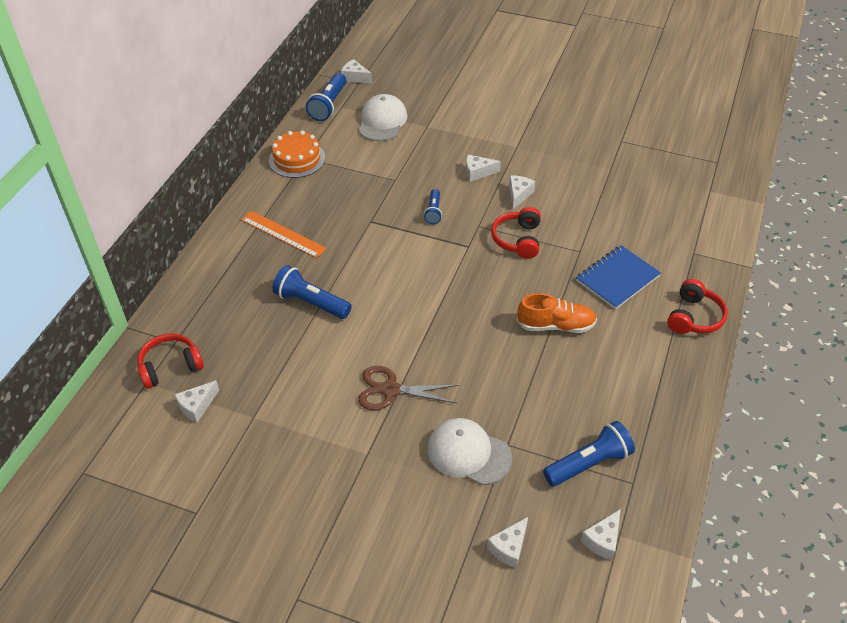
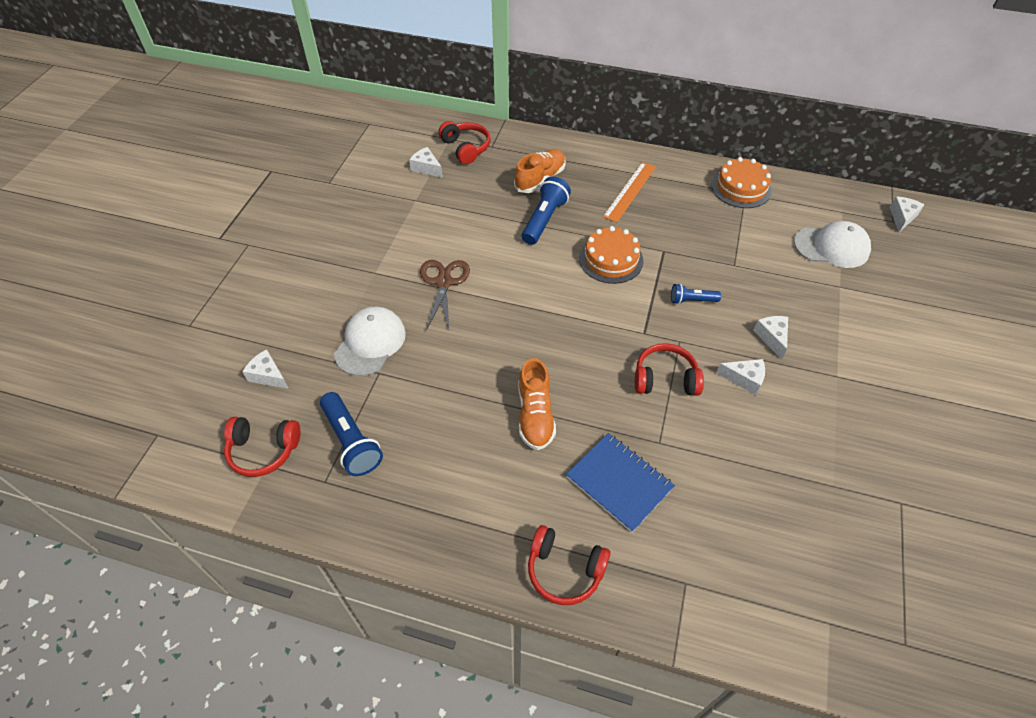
camera: 85 degrees right, 5 degrees up
blue flashlight [306,73,346,121] -> none
white cheese [581,509,621,560] -> red headphones [224,417,301,477]
none -> orange shoe [514,149,566,193]
none -> orange cake [579,226,644,284]

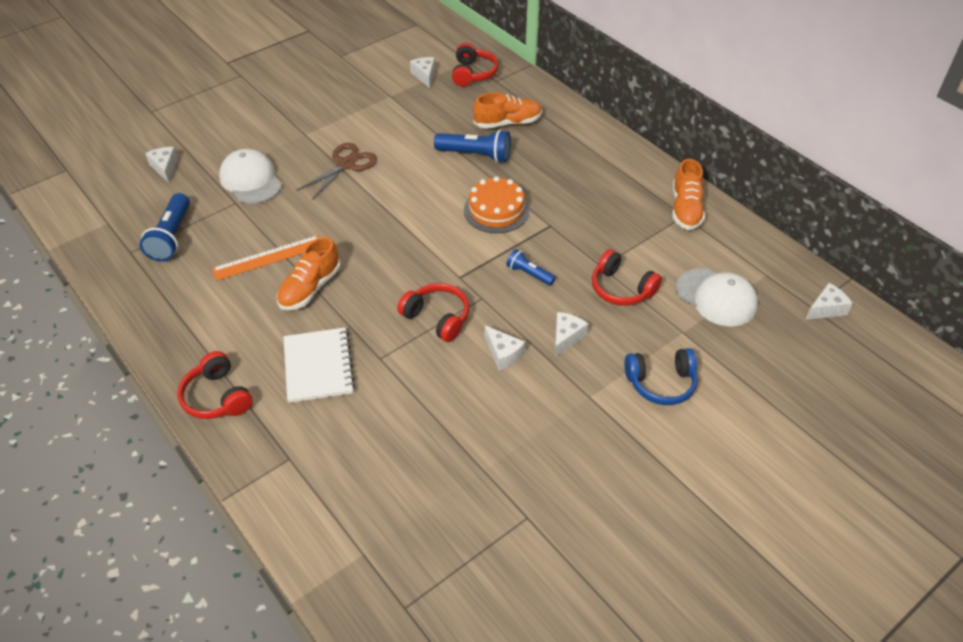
camera: 35 degrees right, 5 degrees down
red headphones [224,417,301,477] -> red headphones moved to [592,249,662,306]
white cap [334,307,406,376] -> white cap turned 90 degrees counterclockwise [219,149,282,204]
blue flashlight [522,176,571,245] -> blue flashlight turned 45 degrees clockwise [434,130,511,163]
blue notebook [566,433,675,532] -> white notebook [283,328,355,403]
orange ruler [603,162,656,223] -> orange ruler moved to [212,235,320,281]
orange cake [712,157,772,208] -> orange shoe [672,159,705,230]
none -> blue headphones [624,348,698,405]

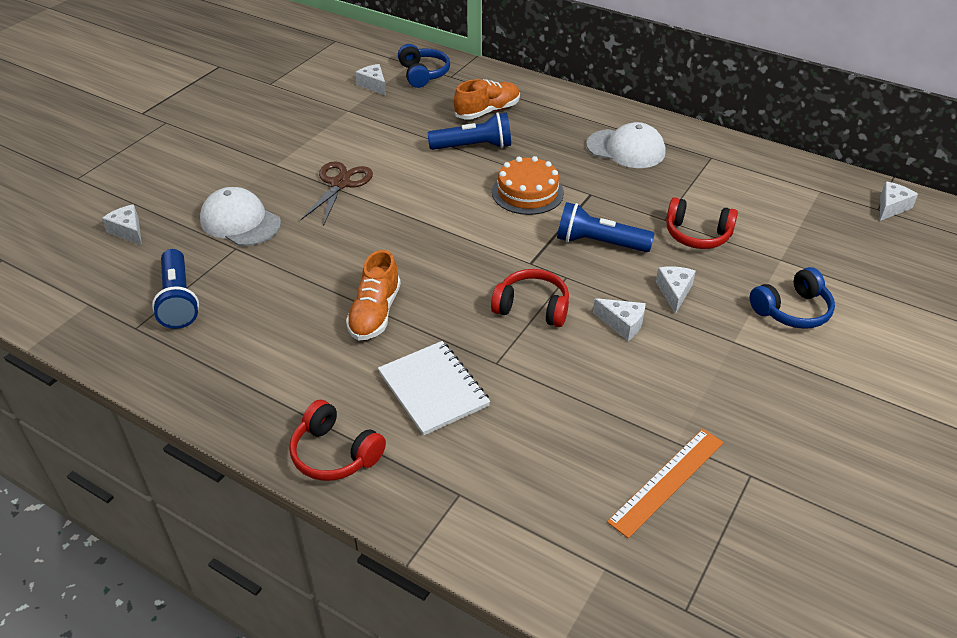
camera: 20 degrees left, 5 degrees down
orange ruler [212,235,320,281] -> orange ruler moved to [607,429,724,538]
red headphones [452,43,498,87] -> blue headphones [398,44,450,88]
blue flashlight [506,249,556,286] -> blue flashlight [557,202,654,252], size x1.71
orange shoe [672,159,705,230] -> none
white cap [676,268,758,327] -> white cap moved to [586,122,665,168]

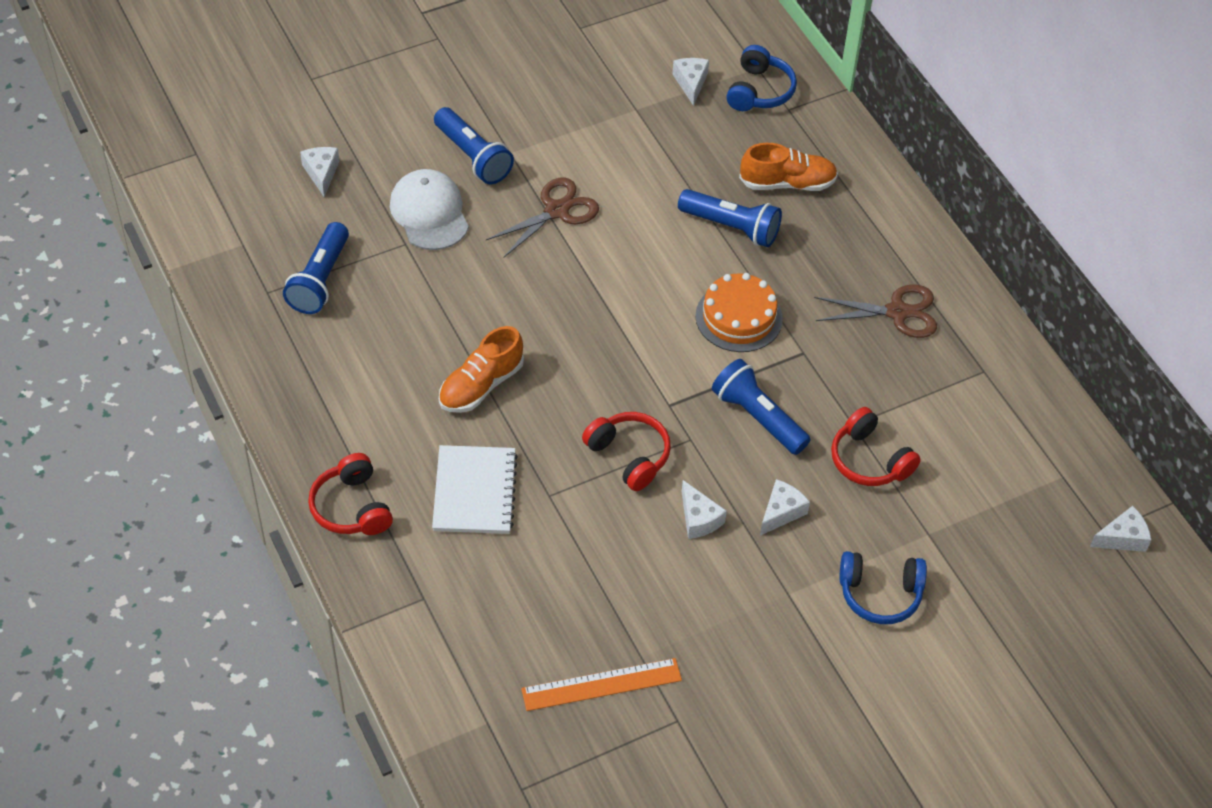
camera: 30 degrees right, 10 degrees up
white cap [586,122,665,168] -> brown scissors [814,284,937,338]
none -> blue flashlight [434,107,514,184]

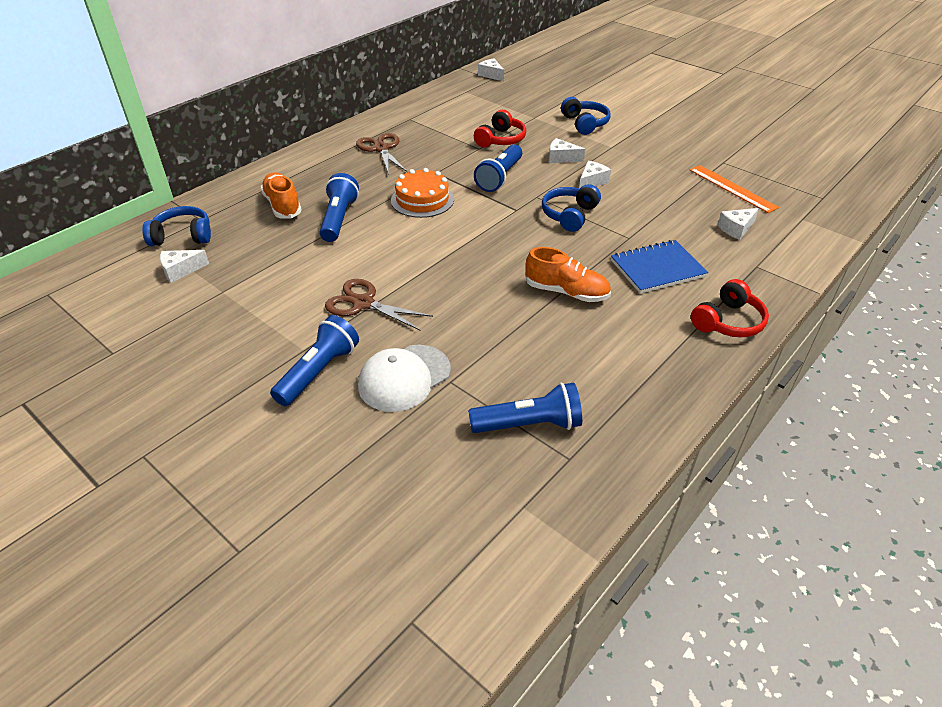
camera: 110 degrees left, 10 degrees down
white cheese [300,147,339,197] -> white cheese moved to [718,208,759,240]
white notebook [432,445,518,534] -> blue notebook [611,240,708,294]
red headphones [582,412,671,491] -> blue headphones [542,184,601,232]

